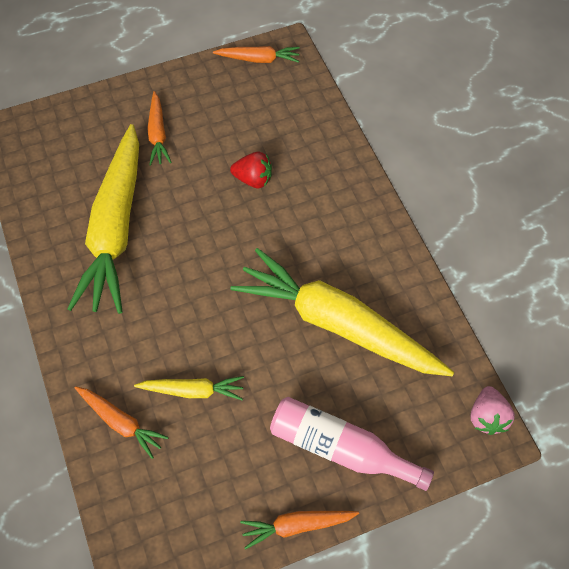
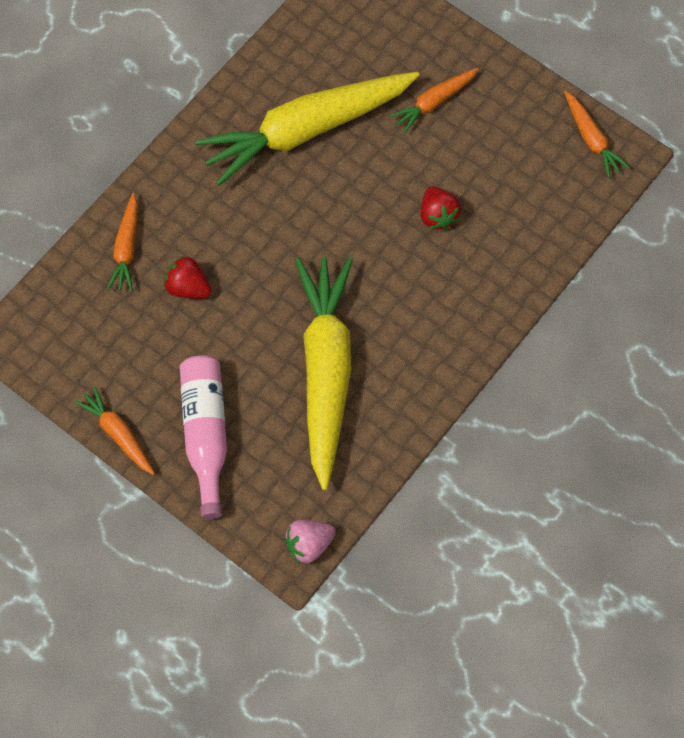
camera: 60 degrees right, 5 degrees up
yellow carrot [134,376,244,400] -> red strawberry [164,256,211,299]

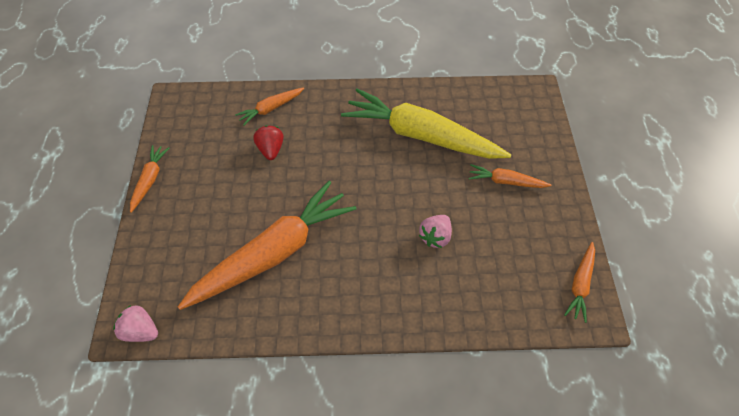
camera: 50 degrees right, 10 degrees down
pink bottle [179,355,227,519] -> none
yellow carrot [295,257,353,490] -> orange carrot [178,181,357,310]
red strawberry [421,186,461,230] -> pink strawberry [419,215,452,248]

